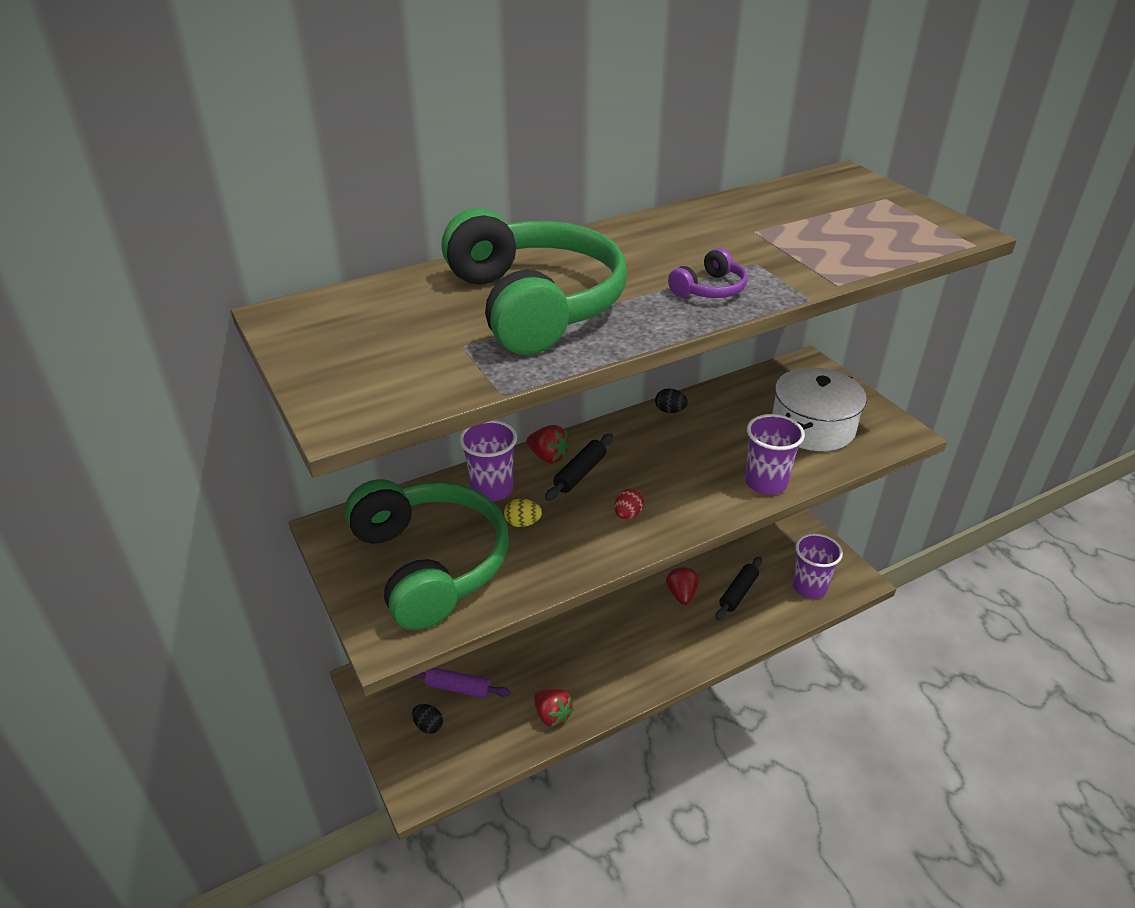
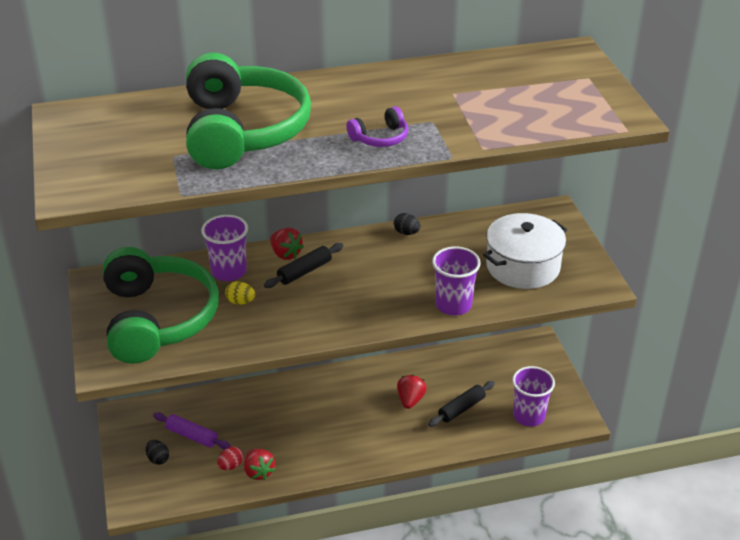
camera: 15 degrees right, 0 degrees up
red egg [614,488,644,519] -> red egg moved to [217,447,243,470]

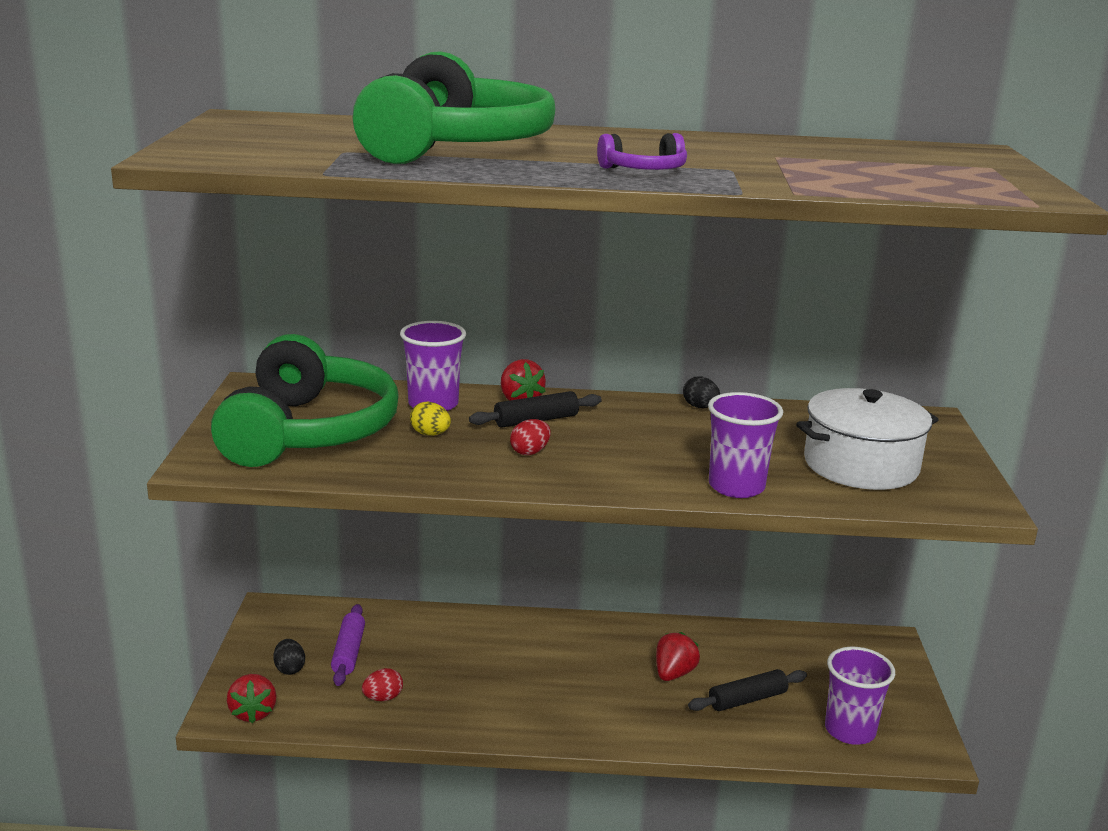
camera: 15 degrees right, 15 degrees down
purple rolling pin [153,412,231,450] -> purple rolling pin turned 45 degrees clockwise [331,604,365,686]
red strawberry [244,449,275,480] -> red strawberry moved to [227,674,276,724]
none -> red egg [510,419,551,455]

